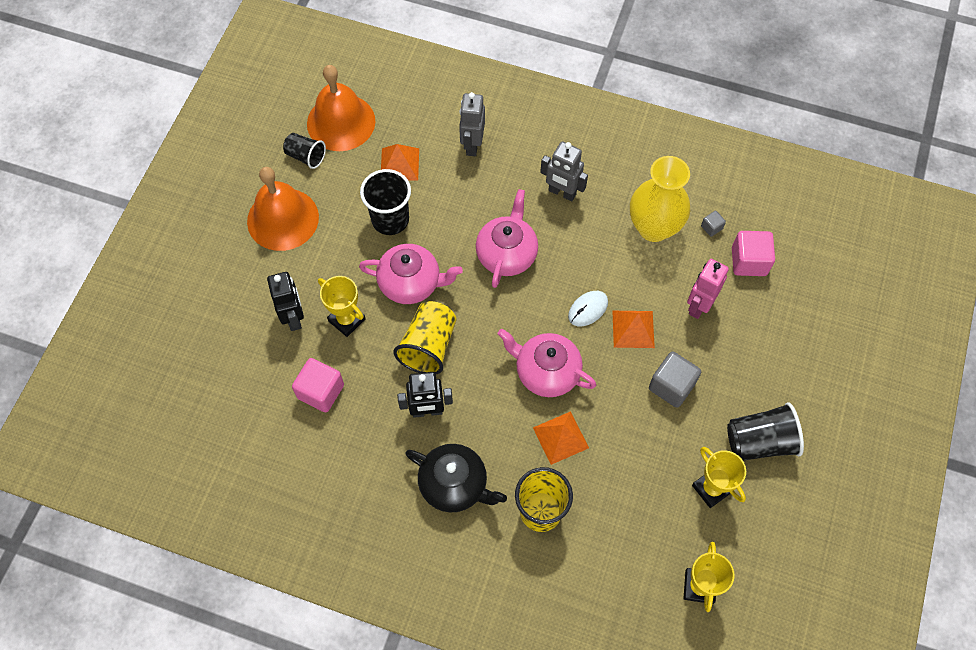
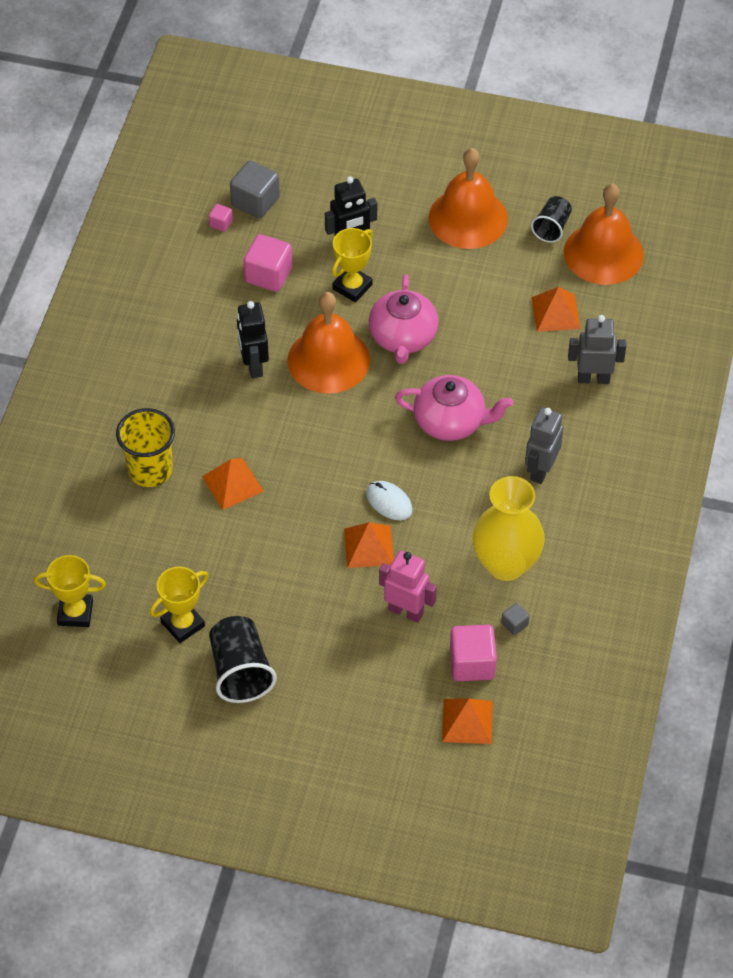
camera: 85 degrees right, 10 degrees down
black cup [360,169,411,235] -> none
yellow cup [393,301,457,374] -> orange bell [288,292,370,394]
black teapot [405,444,507,513] -> none
pink teapot [498,329,596,397] -> none
grey cube [649,352,701,408] -> grey cube moved to [230,160,280,218]
none -> pink cube [209,204,233,232]
none -> orange pyramid [442,699,493,744]

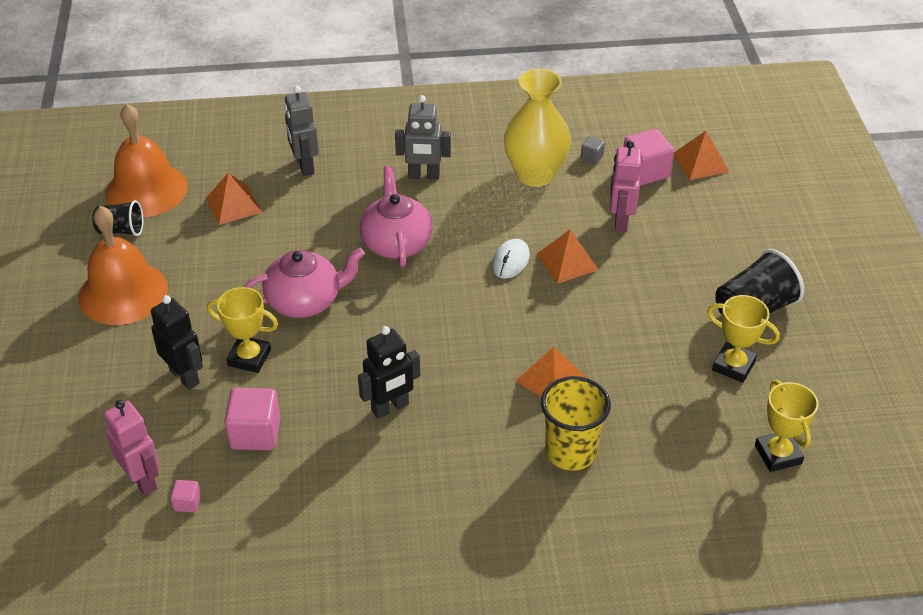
camera: 110 degrees left, 10 degrees down
grey cube [230,160,280,218] -> pink robot [104,400,160,496]
orange bell [288,292,370,394] -> none

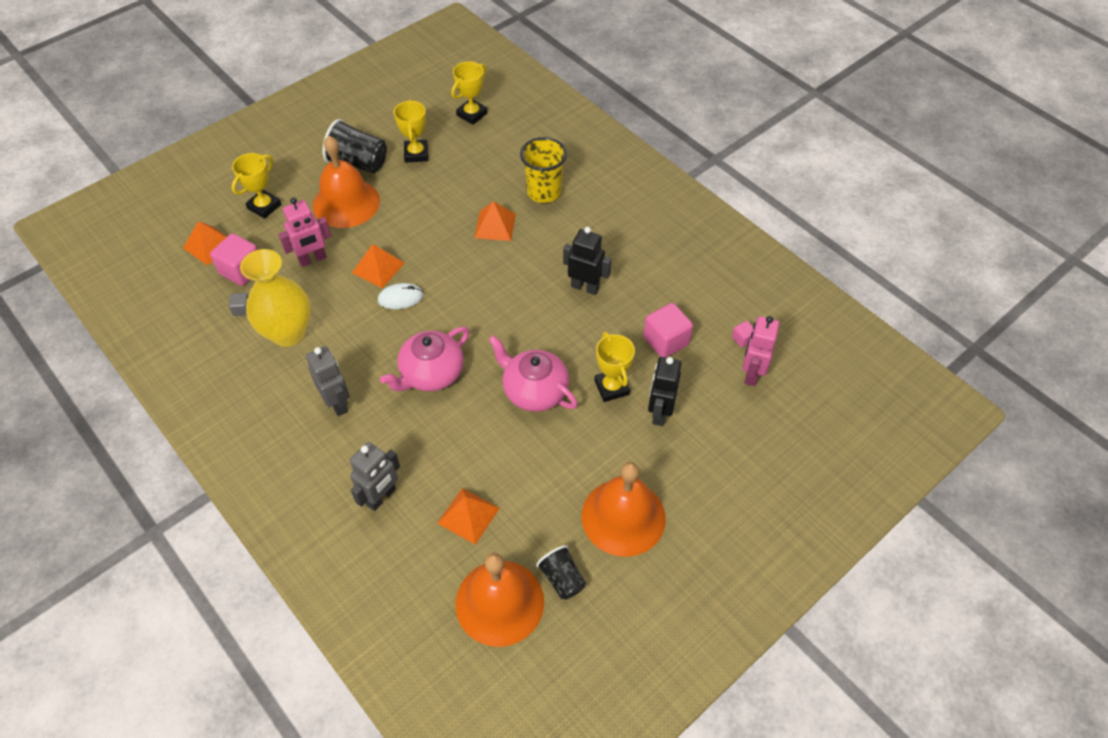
camera: 125 degrees left, 10 degrees up
none -> yellow trophy [231,153,281,219]
none -> orange bell [313,136,380,228]

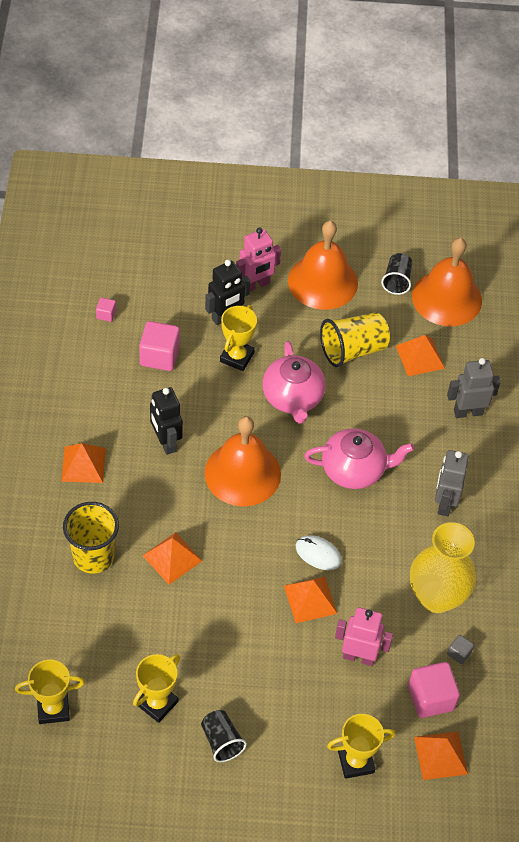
camera: 140 degrees left, 0 degrees up
orange bell [313,136,380,228] -> orange bell moved to [205,416,281,507]
black cup [322,119,387,173] -> black cup [201,710,247,762], size x0.62
pink robot [742,316,780,386] -> pink robot moved to [236,227,281,292]
none -> orange pyramid [61,443,106,483]
none -> yellow cup [320,312,390,367]

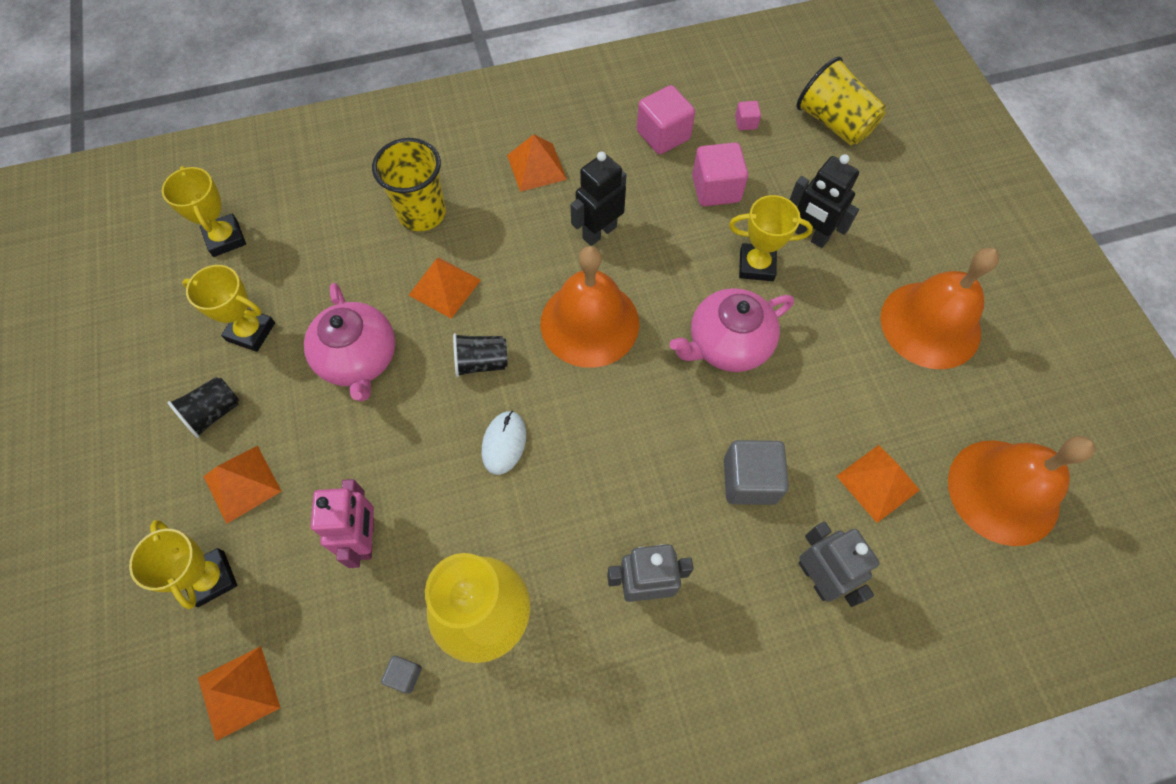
camera: 75 degrees right, 10 degrees up
pink robot [236,227,281,292] -> none
orange pyramid [284,577,337,623] -> orange pyramid moved to [203,446,282,524]
pink teapot [304,428,414,489] -> pink teapot moved to [304,283,395,401]
yellow cup [320,312,390,367] -> yellow cup moved to [797,57,886,145]
black cup [381,253,412,295] -> black cup moved to [453,333,507,377]
pink cube [408,662,460,718] -> pink cube moved to [637,85,695,154]
none -> grey cube [724,440,789,505]

